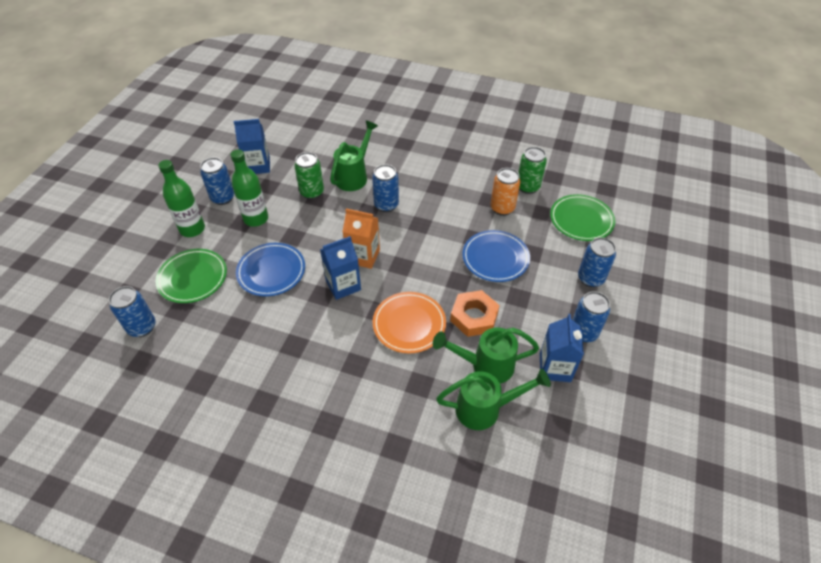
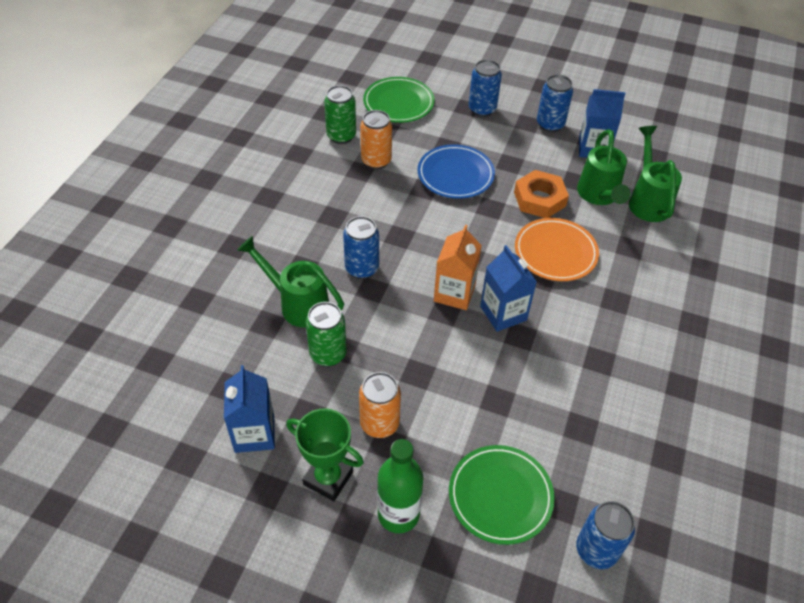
camera: 90 degrees left, 0 degrees up
blue can [200,157,234,205] -> green trophy [286,408,364,501]
green bottle [230,149,268,227] -> orange can [359,372,401,438]
blue plate [236,243,305,296] -> none

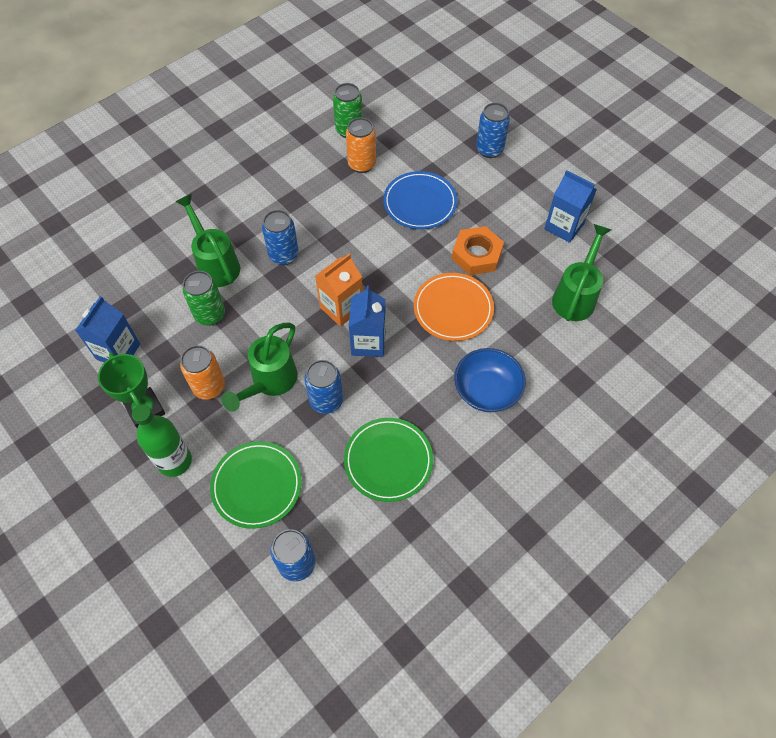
camera: 30 degrees right, 10 degrees up
green plate [363,77,435,123] -> green plate moved to [344,418,433,502]
blue can [537,74,573,132] -> blue can moved to [305,360,343,414]
green watering can [577,129,630,205] -> green watering can moved to [221,322,297,412]
none -> blue bowl [454,348,526,412]

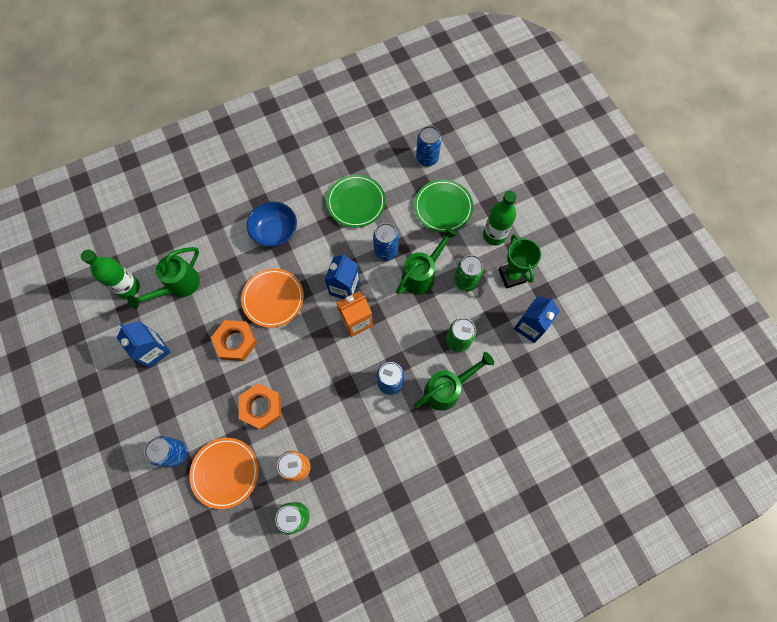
camera: 165 degrees left, 10 degrees up
green watering can [175,194,240,287] -> green watering can turned 105 degrees counterclockwise [413,352,494,411]
orange can [180,345,225,400] -> green can [454,255,484,292]
blue plate [383,171,457,229] -> orange nut [239,383,281,430]
none -> green bottle [81,250,140,299]
none -> orange plate [189,438,259,509]

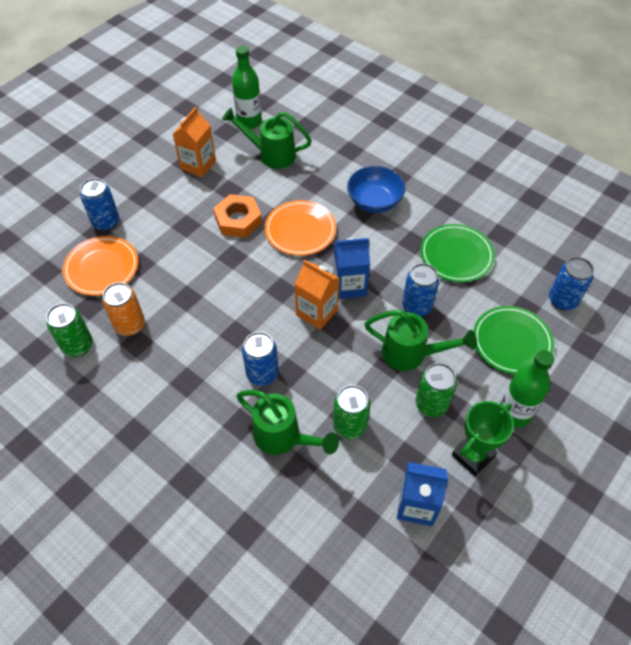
camera: 65 degrees right, 15 degrees down
blue carton [116,321,171,368] -> orange carton [173,107,216,177]
orange nut [239,383,281,430] -> none

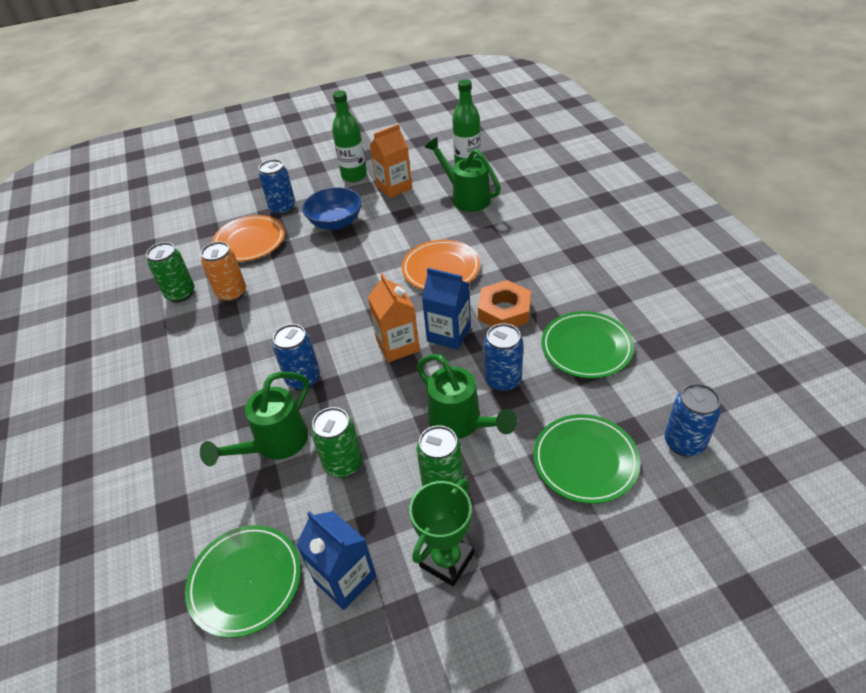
camera: 35 degrees right, 10 degrees down
orange nut [213,194,262,238] -> orange nut moved to [478,280,531,327]
green watering can [236,390,339,455] -> green watering can turned 60 degrees clockwise [200,372,309,466]
blue bowl [347,166,405,213] -> blue bowl moved to [302,187,362,230]
green trophy [452,401,514,477] -> green trophy turned 45 degrees counterclockwise [409,479,474,586]
green bottle [500,350,554,428] -> green bottle moved to [332,90,367,182]
none -> green plate [185,525,301,638]

